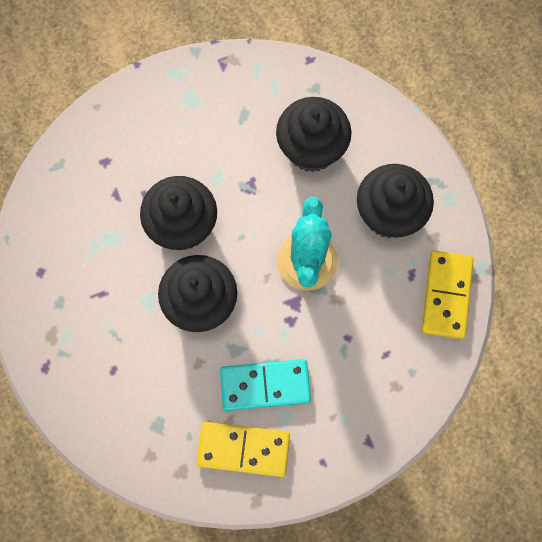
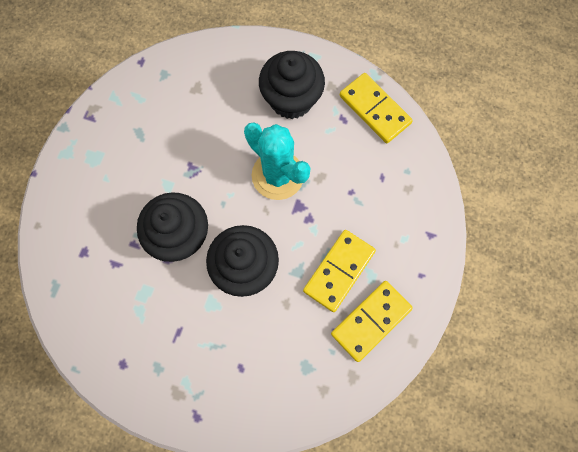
camera: 50 degrees left, 0 degrees up
turquoise domino [220,359,311,411] -> yellow domino [303,230,376,312]
black cupcake [276,97,351,172] -> none

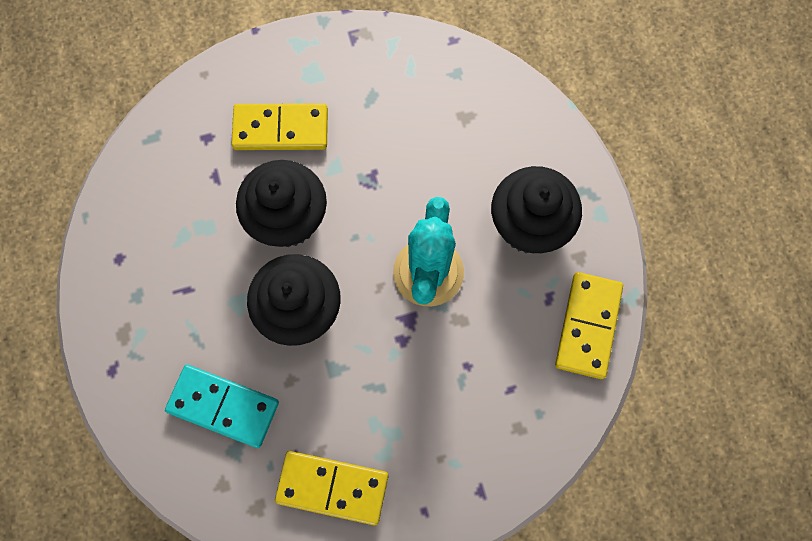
camera: 55 degrees right, 0 degrees up
yellow domino [303,230,376,312] -> yellow domino moved to [231,103,328,150]
none -> turquoise domino [165,365,279,448]

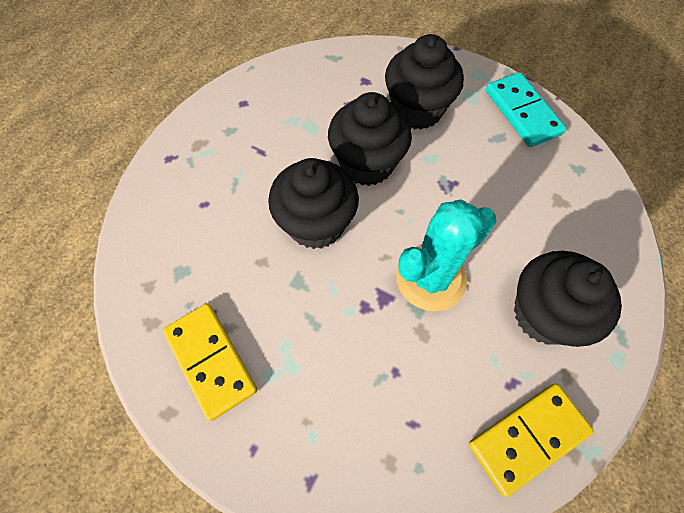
camera: 45 degrees right, 10 degrees down
turquoise domino [165,365,279,448] -> turquoise domino moved to [486,72,567,147]
yellow domino [231,103,328,150] -> black cupcake [385,34,464,130]

